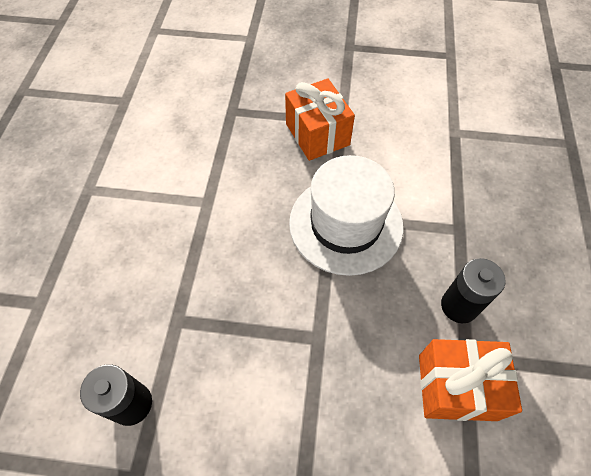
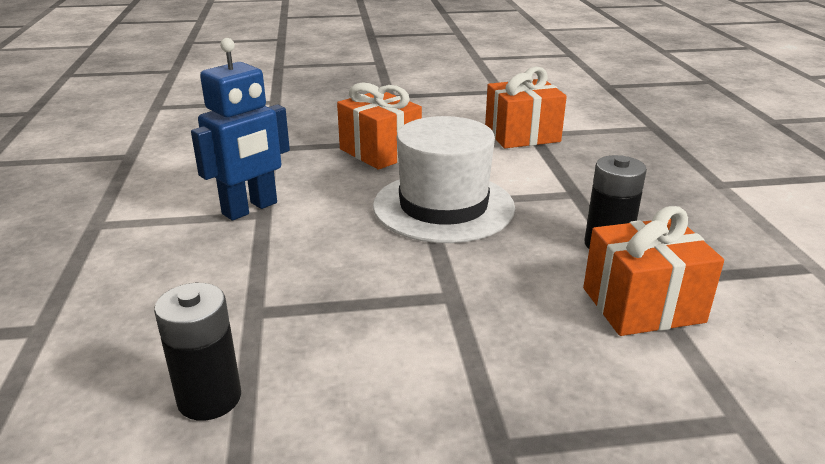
camera: 15 degrees left, 30 degrees down
none -> blue robot [191,38,290,221]
none -> orange gift [485,67,567,148]

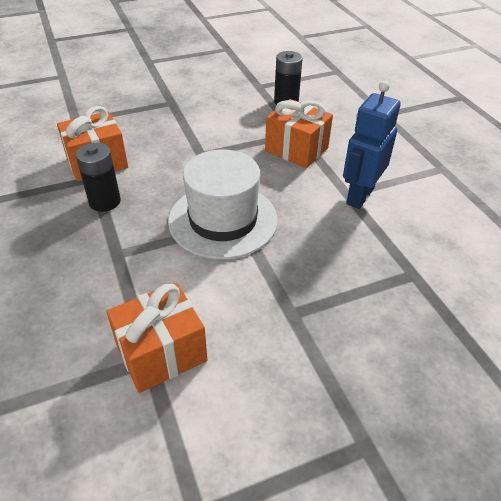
camera: 165 degrees right, 15 degrees up
orange gift [337,83,422,170] -> orange gift moved to [265,99,333,168]

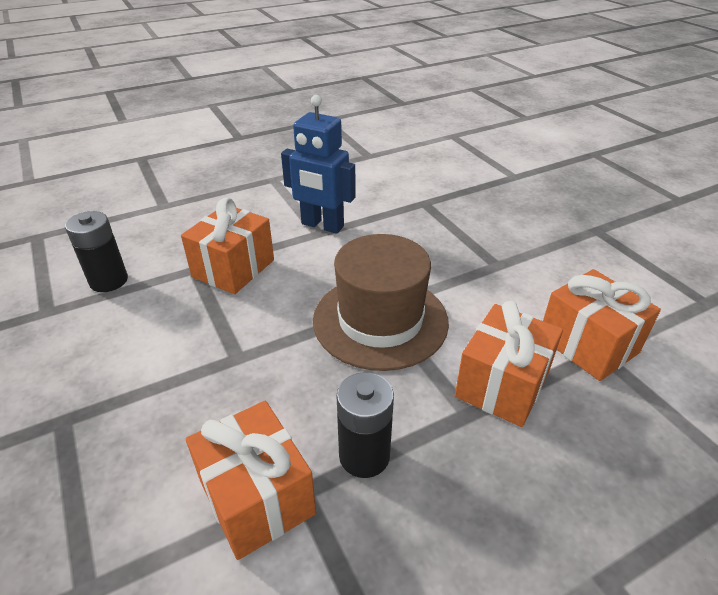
camera: 95 degrees left, 5 degrees down
white hat [168,150,278,259] -> brown hat [313,234,449,371]
none -> orange gift [455,301,563,427]

